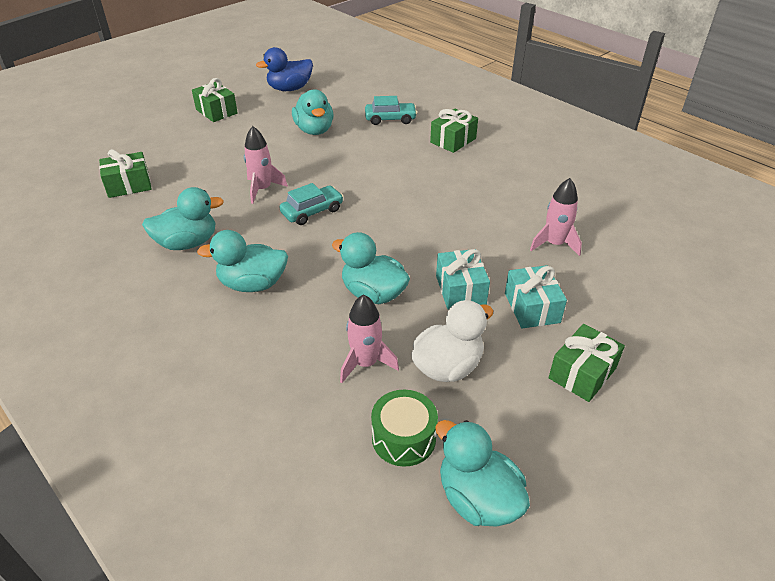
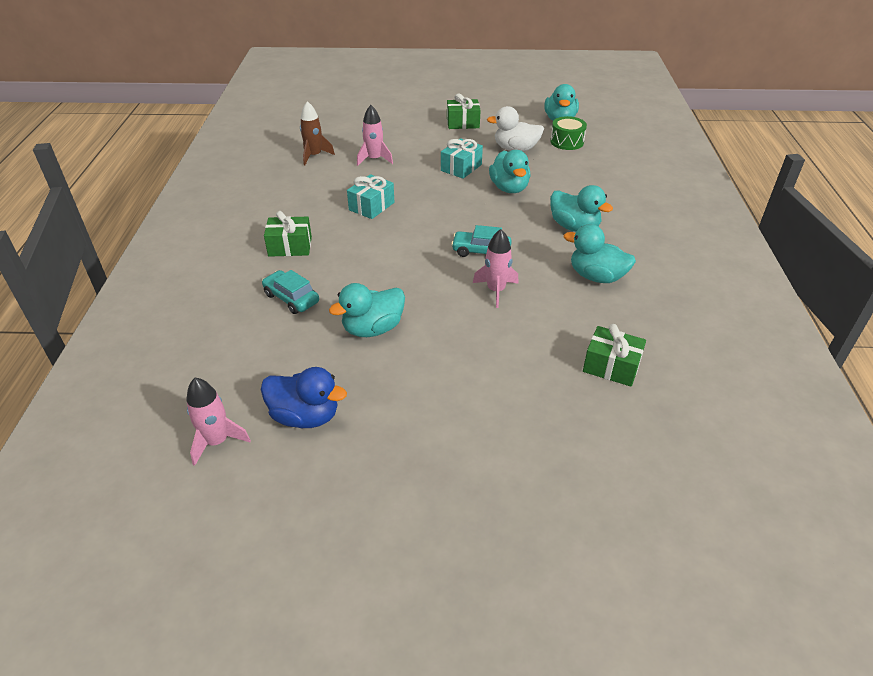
camera: 135 degrees left, 0 degrees up
green gift [192,78,238,122] -> none
turquoise duck [292,89,333,135] -> turquoise duck turned 150 degrees counterclockwise [329,283,405,337]
pink rocket [340,294,399,383] -> pink rocket moved to [186,378,251,466]
turquoise gift [505,265,567,329] -> turquoise gift moved to [347,174,394,219]
none -> brown rocket [300,101,335,165]

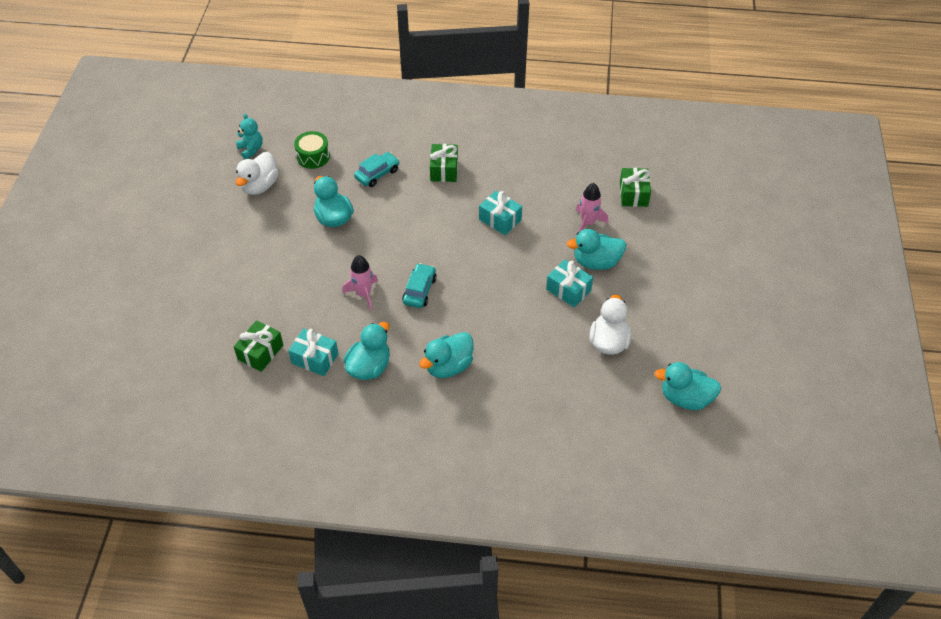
camera: 95 degrees right, 10 degrees up
pink rocket [186,378,251,466] -> turquoise teddy bear [236,113,263,159]
blue duck [261,367,347,428] -> white duck [236,152,279,195]
brown rocket [300,101,335,165] -> none
green gift [447,94,481,129] -> green gift moved to [620,168,651,207]
turquoise duck [489,150,531,193] -> turquoise duck moved to [567,229,626,270]
green drum [550,116,587,150] -> green drum moved to [294,131,330,169]
none -> turquoise gift [288,328,338,376]

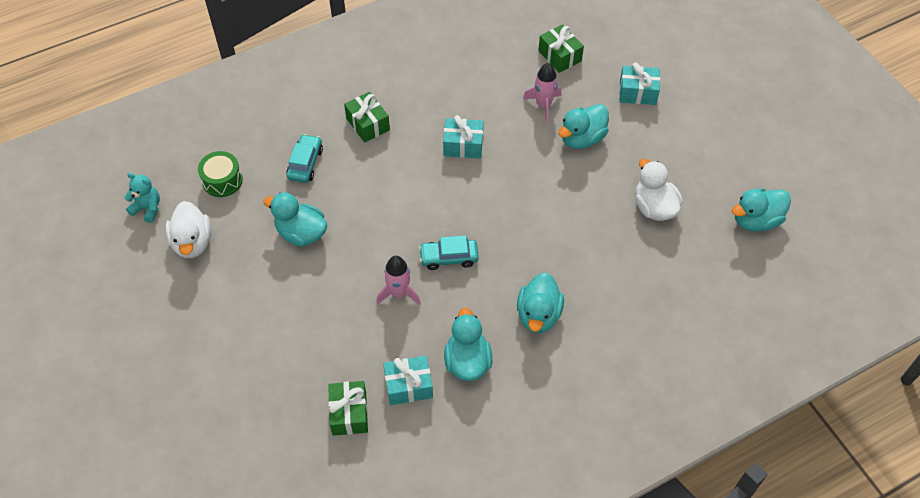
camera: 35 degrees left, 5 degrees up
turquoise car [402,263,437,308] -> turquoise car turned 75 degrees counterclockwise [419,235,479,270]
turquoise gift [546,259,593,308] -> turquoise gift moved to [619,62,660,105]

